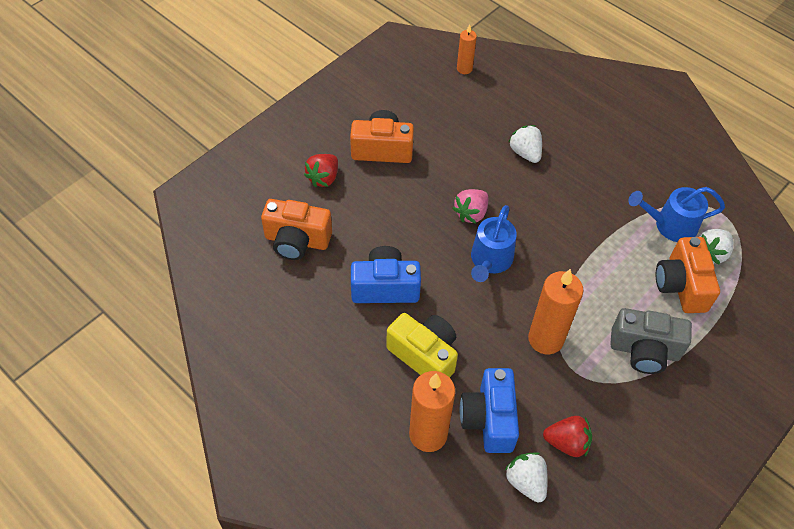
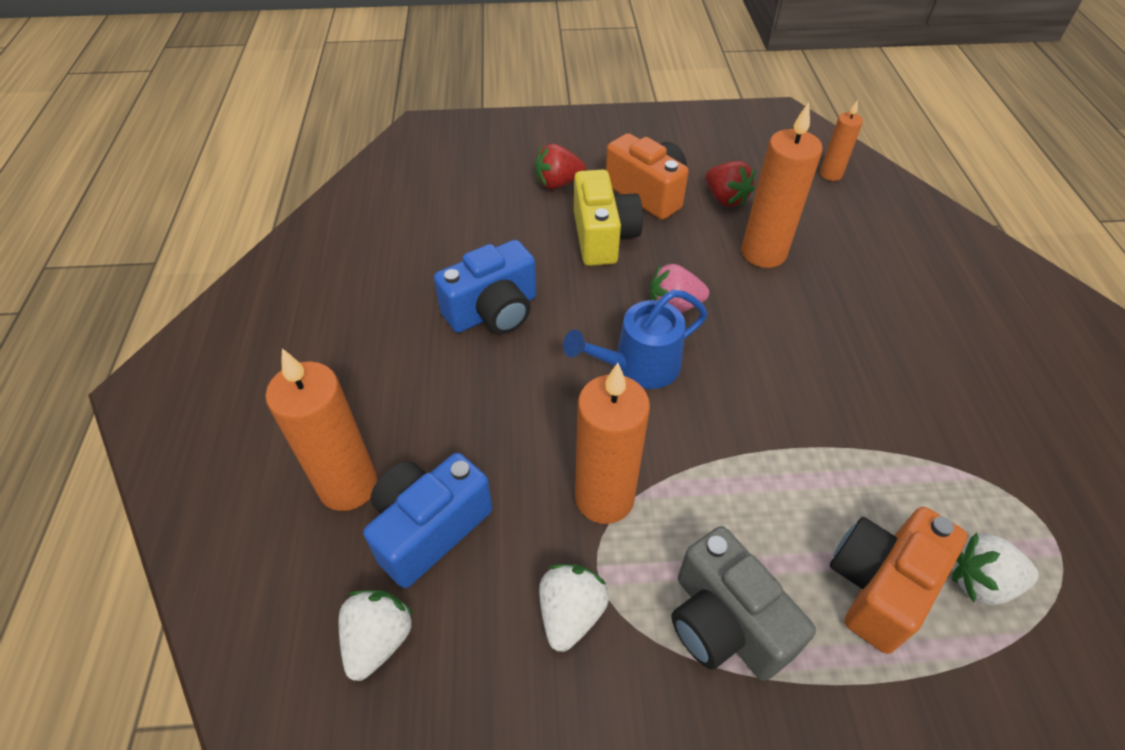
camera: 45 degrees right, 5 degrees down
orange camera [261,199,332,260] -> none
blue camera [351,246,421,303] -> blue camera turned 105 degrees clockwise [434,240,536,334]
yellow camera [386,313,458,378] -> yellow camera moved to [574,170,643,266]
white strawberry [509,125,542,163] -> white strawberry moved to [539,564,609,652]
red strawberry [543,416,592,457] -> red strawberry moved to [705,161,755,207]
blue watering can [628,187,725,242] -> none
none -> orange candle [741,102,823,268]

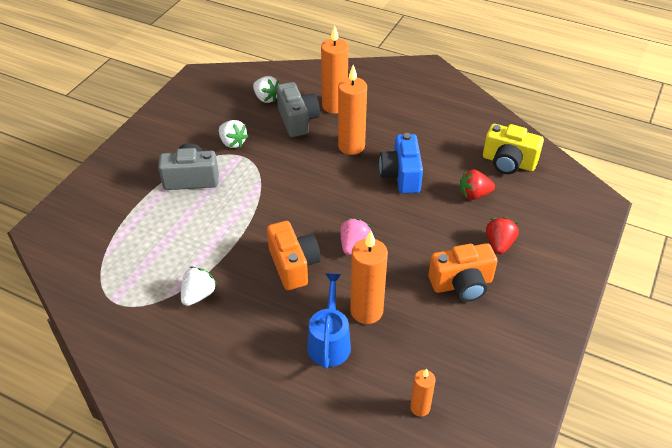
camera: 120 degrees right, 5 degrees down
blue camera [363,453,492,588] -> grey camera [276,82,320,137]
blue watering can [563,290,708,389] -> blue watering can moved to [307,273,351,369]
yellow camera [574,170,643,266] -> yellow camera moved to [483,124,544,174]
orange candle [575,363,650,524] -> orange candle moved to [338,65,367,155]
red strawberry [705,161,755,207] -> red strawberry moved to [460,170,495,200]
orange camera [830,507,968,654] -> orange camera moved to [267,221,321,290]
white strawberry [952,533,1039,605] -> white strawberry moved to [181,267,217,306]

